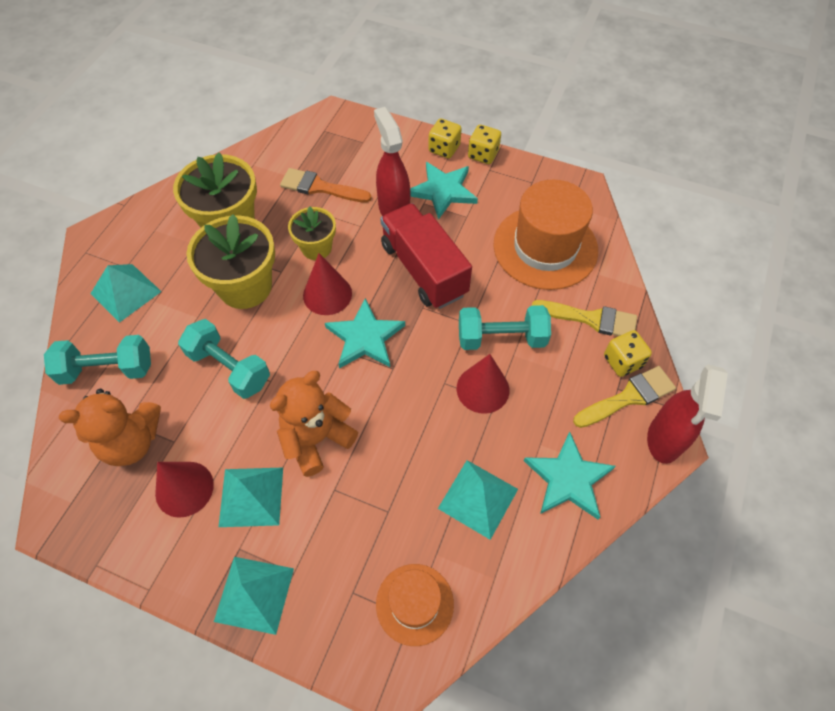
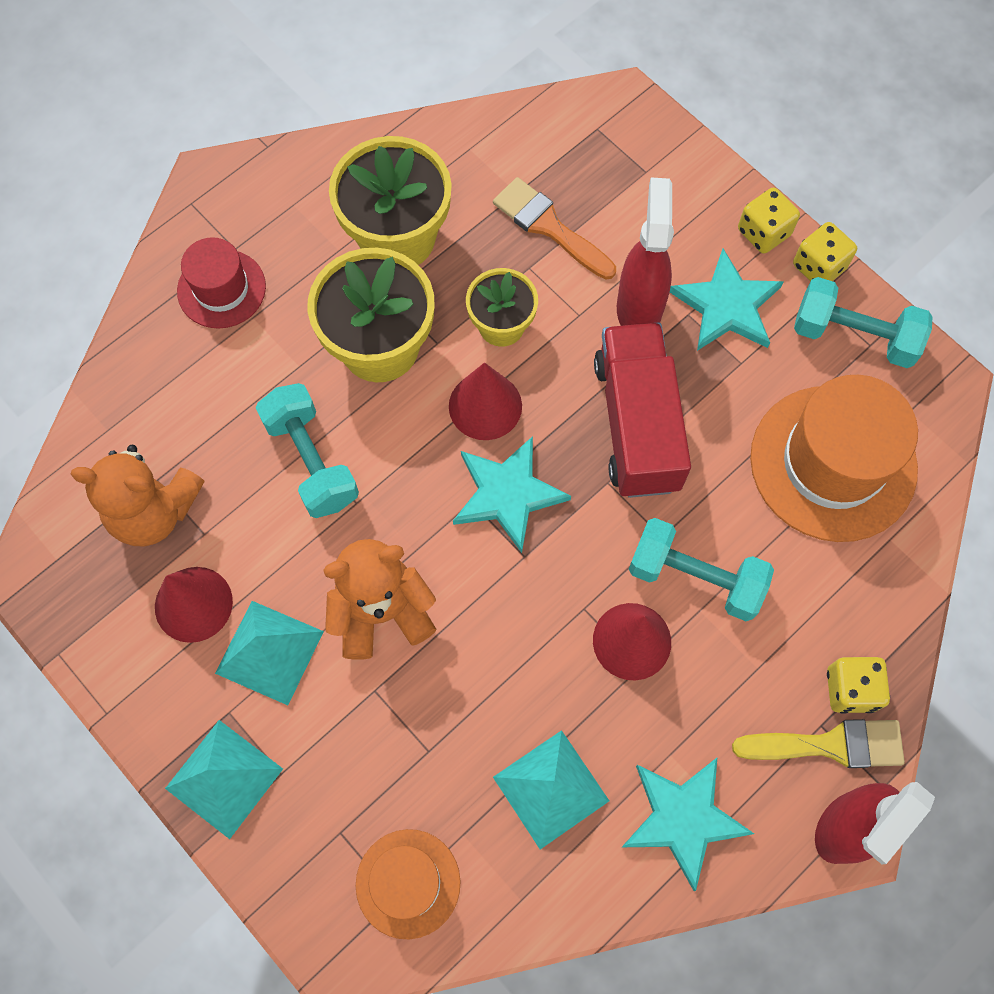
camera: 25 degrees right, 10 degrees up
turquoise dumbbell [44,335,151,385] -> turquoise dumbbell moved to [794,277,932,368]
turquoise pyramid [90,264,162,323] -> red hat [177,237,266,329]
yellow brush [532,300,637,336] -> none

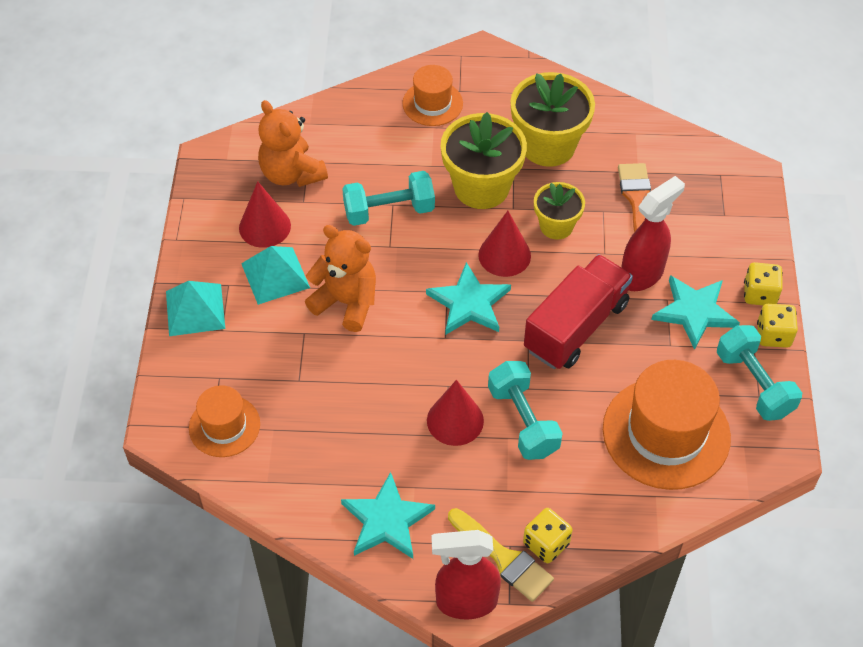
camera: 45 degrees right, 15 degrees down
red hat [177,237,266,329] -> orange hat [402,65,463,126]
turquoise dumbbell [256,383,359,518] -> turquoise dumbbell turned 60 degrees clockwise [342,171,435,226]
turquoise pyramid [493,730,609,849] -> none

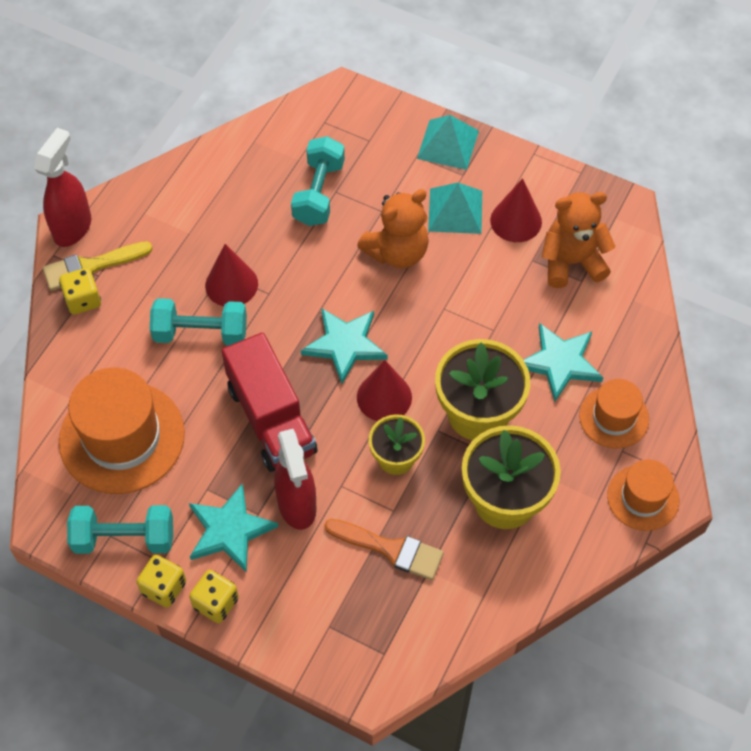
camera: 115 degrees right, 5 degrees up
orange hat [189,385,260,457] -> orange hat moved to [607,459,679,531]
turquoise star [341,472,435,559] -> turquoise star moved to [524,323,603,402]
turquoise dumbbell [342,171,435,226] -> turquoise dumbbell moved to [291,136,345,226]

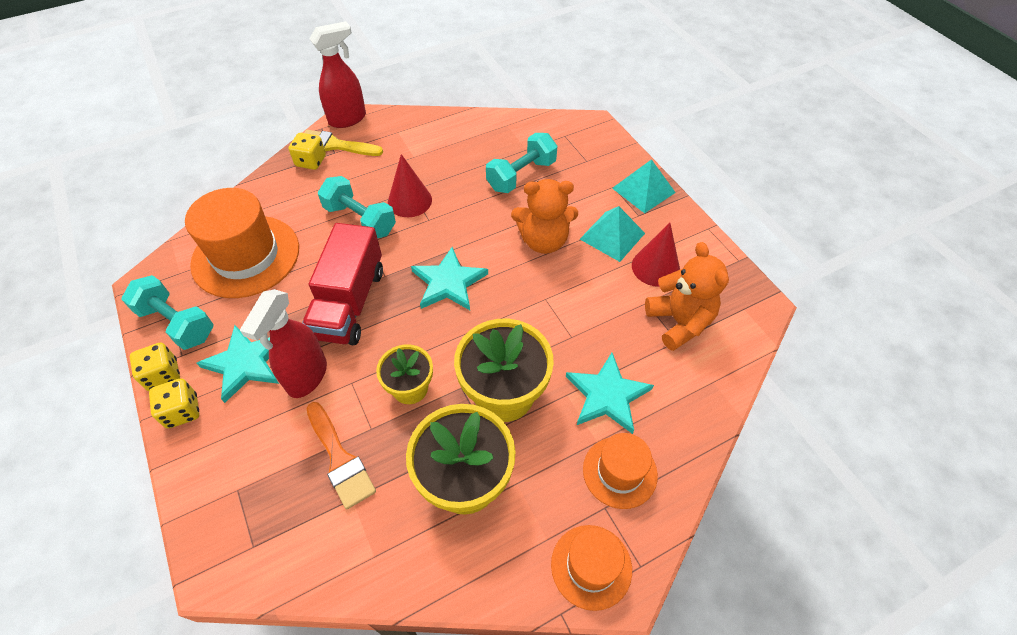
camera: 35 degrees right, 5 degrees down
red cone [357,360,412,421] -> none
orange teddy bear [542,192,616,288] -> orange teddy bear turned 45 degrees clockwise [645,242,729,351]

